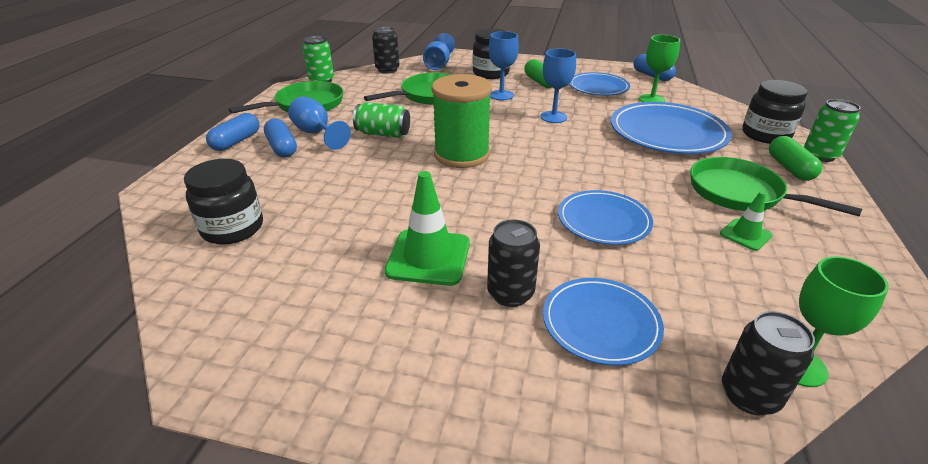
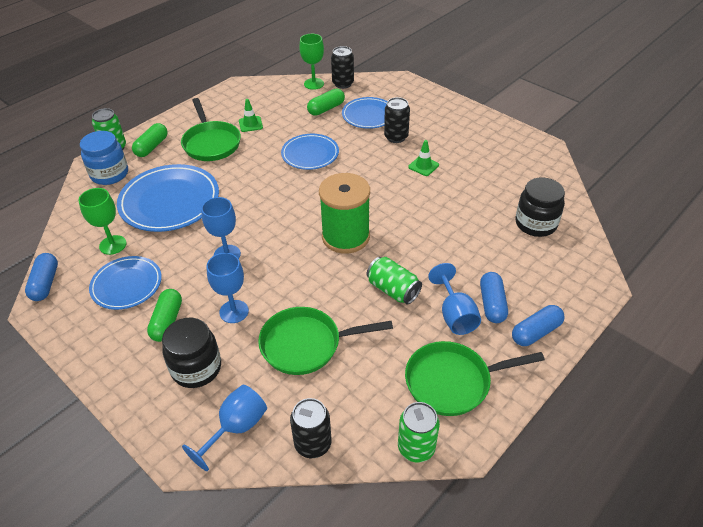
camera: 150 degrees left, 10 degrees up
green traffic cone [384,171,470,286] -> green traffic cone [408,140,439,176], size x0.55
black jar [742,80,808,144] -> blue jar [80,131,128,185]
none -> green capsule [307,89,345,116]

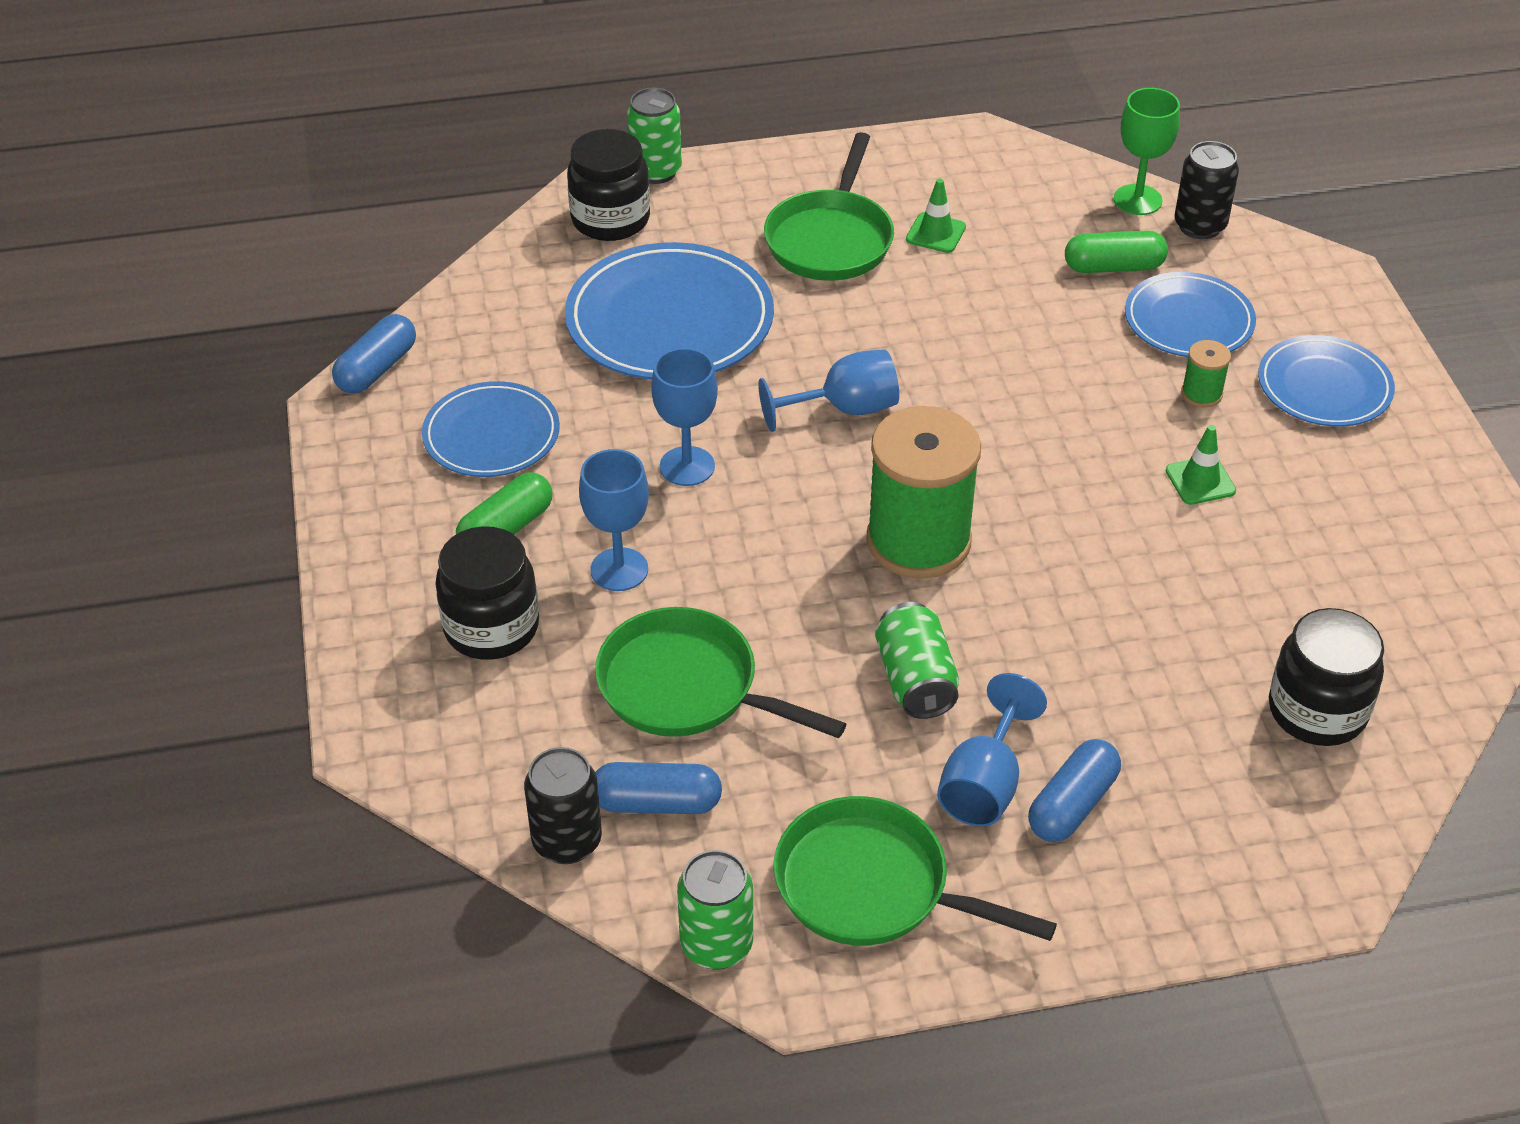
camera: 35 degrees right, 0 degrees up
green goblet [79,188,127,255] -> none
blue jar [80,131,128,185] -> black jar [567,129,650,241]
green capsule [132,123,168,157] -> none
blue goblet [182,385,267,471] -> blue goblet moved to [758,349,899,432]
blue plate [281,134,339,170] -> blue plate moved to [1258,335,1395,427]
black can [384,97,410,143] -> green spool [1181,340,1231,407]
blue capsule [512,305,565,346] -> blue capsule moved to [595,762,722,814]

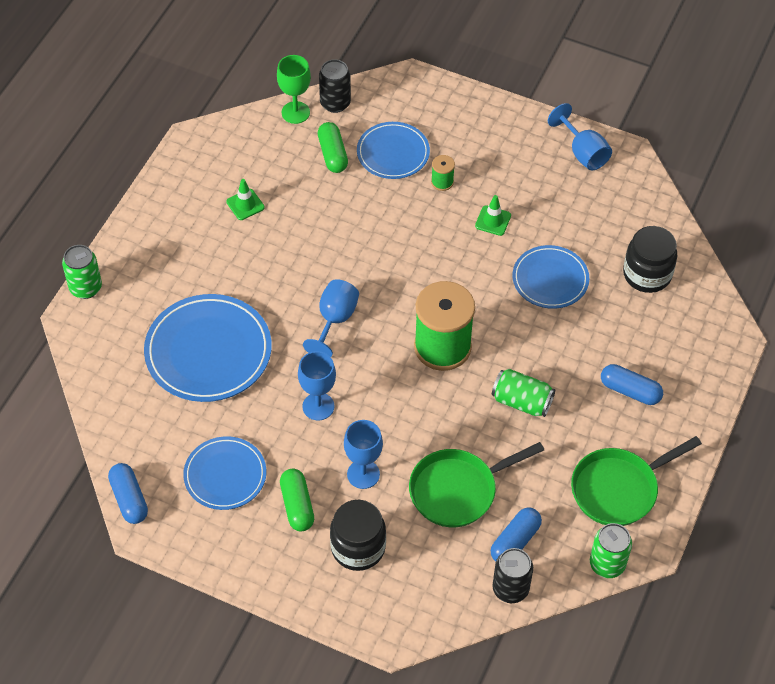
camera: 55 degrees left, 10 degrees up
black jar [567,129,650,241] -> none
green pan [764,132,894,281] -> none
blue goblet [937,673,1047,826] -> blue goblet moved to [548,103,612,170]
blue capsule [1028,739,1121,842] -> blue capsule turned 45 degrees counterclockwise [601,364,663,405]
green capsule [1065,231,1168,273] -> green capsule turned 45 degrees counterclockwise [318,122,348,173]
blue plate [1258,335,1395,427] -> blue plate moved to [513,245,589,309]

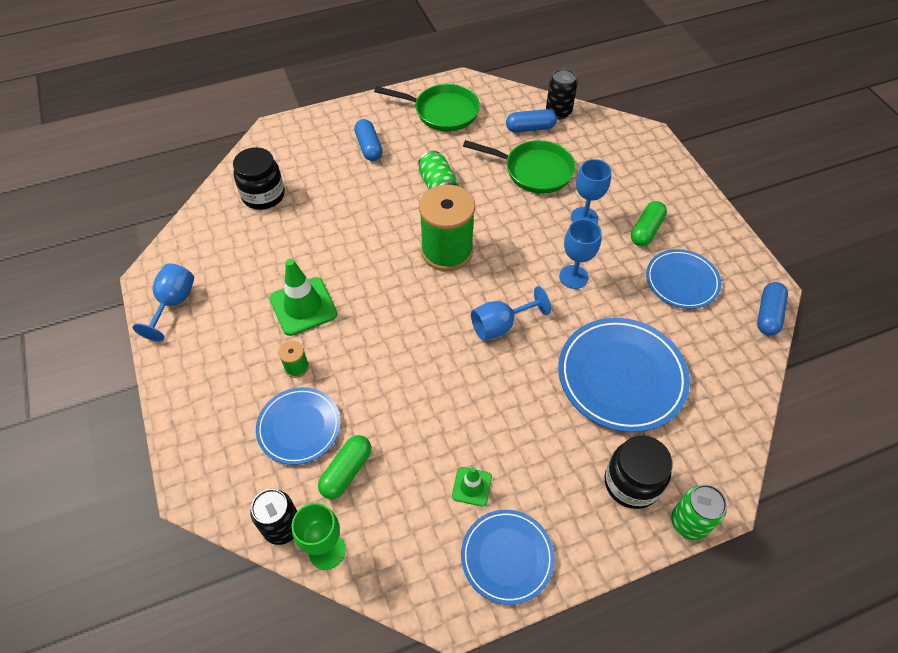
camera: 135 degrees left, 0 degrees up
black jar [330,500,386,571] -> black jar moved to [604,436,673,509]
green traffic cone [475,195,511,236] -> green traffic cone [270,259,337,336], size x1.83
blue plate [513,245,589,309] -> blue plate moved to [461,510,555,605]
green can [590,523,632,578] -> none

